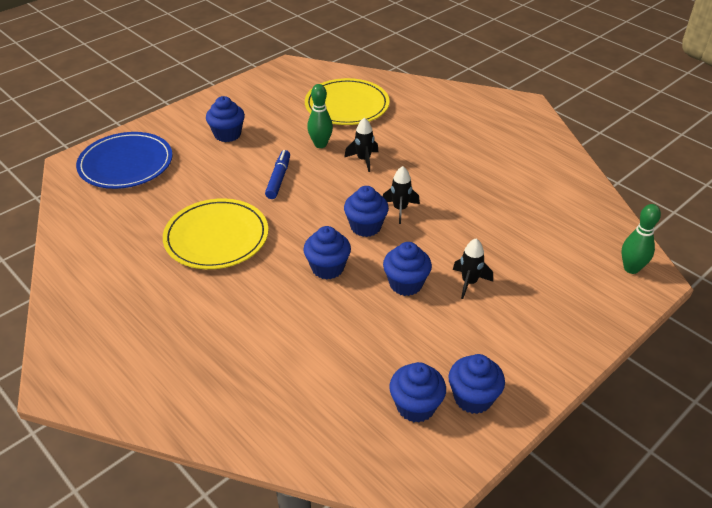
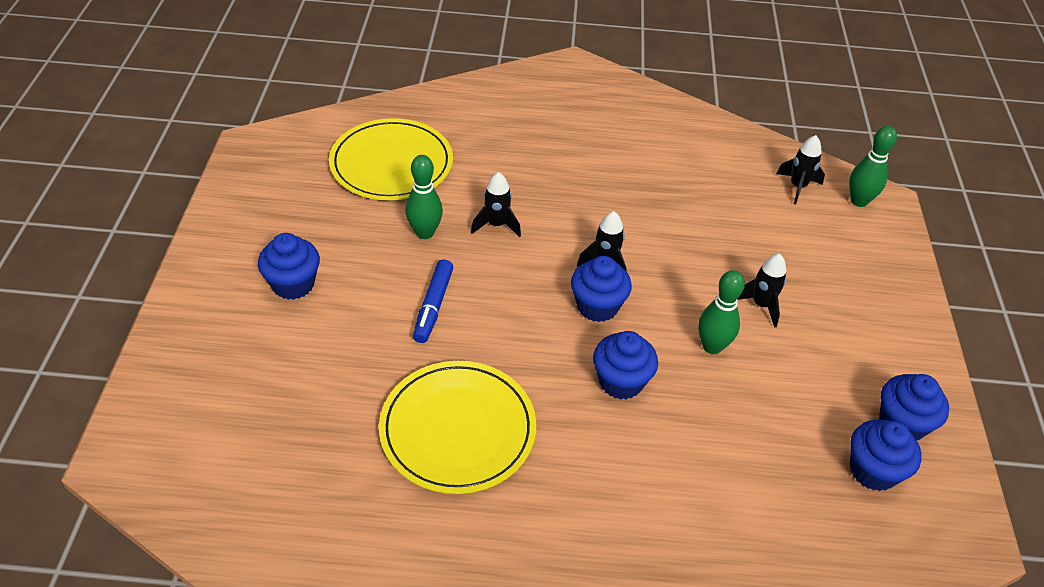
camera: 45 degrees left, 5 degrees up
blue plate [76,132,173,189] -> none
blue marker [265,150,290,199] -> blue marker turned 135 degrees counterclockwise [413,259,454,343]
blue cupcake [383,242,432,296] -> green bowling pin [698,270,745,354]
none -> black rocket [776,135,825,204]

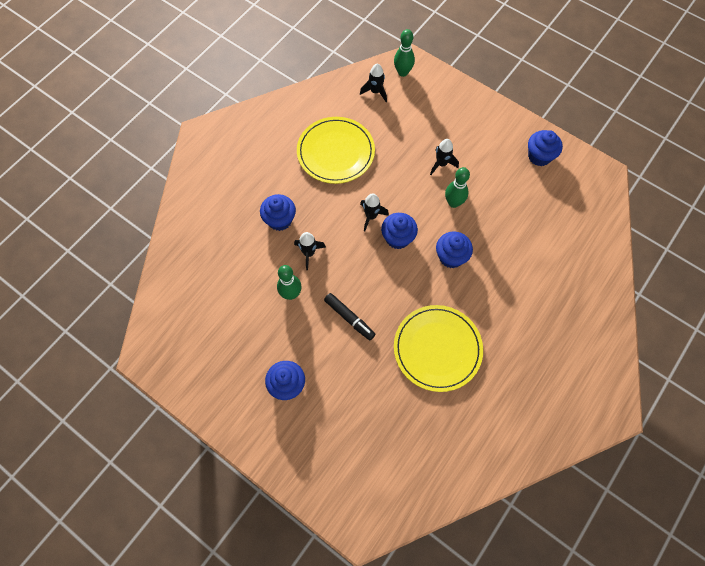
camera: 55 degrees left, 20 degrees up
yellow plate [329,118,453,200] -> yellow plate moved to [297,117,375,184]
blue marker [413,259,454,343] -> black marker [324,293,376,340]
blue cupcake [850,419,922,491] -> blue cupcake moved to [260,194,296,231]

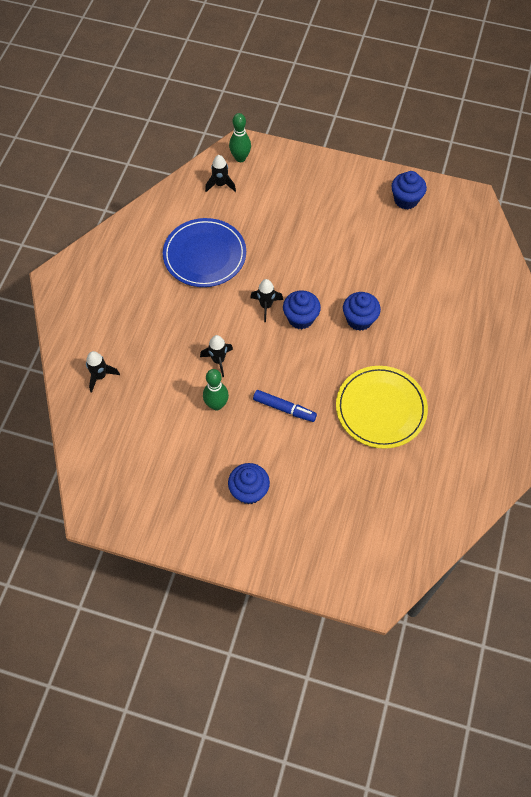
camera: 20 degrees left, 5 degrees down
blue cupcake [260,194,296,231] -> none
yellow plate [297,117,375,184] -> blue plate [163,218,246,287]
black marker [324,293,376,340] -> blue marker [253,390,317,422]
black rocket [430,139,459,175] -> black rocket moved to [86,351,120,393]
green bowling pin [445,167,470,208] -> none

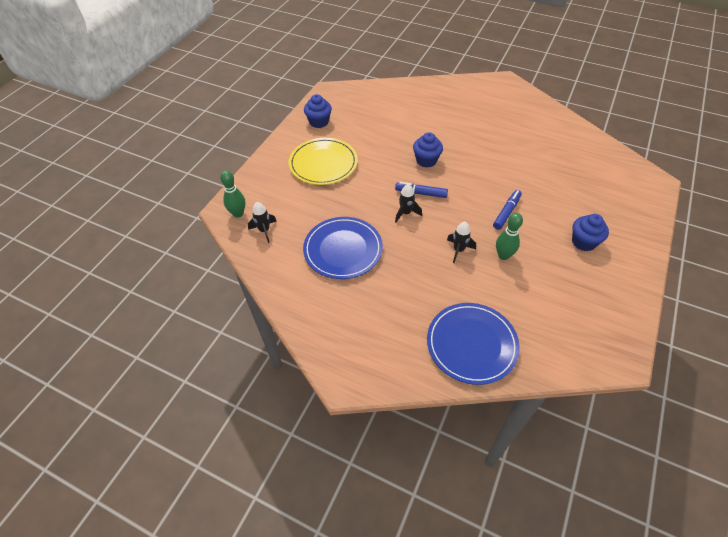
camera: 80 degrees left, 10 degrees down
black rocket [86,351,120,393] -> blue plate [427,303,520,385]
blue cupcake [283,290,321,329] -> blue marker [395,182,448,198]
yellow plate [336,366,428,449] -> yellow plate moved to [289,138,358,185]

